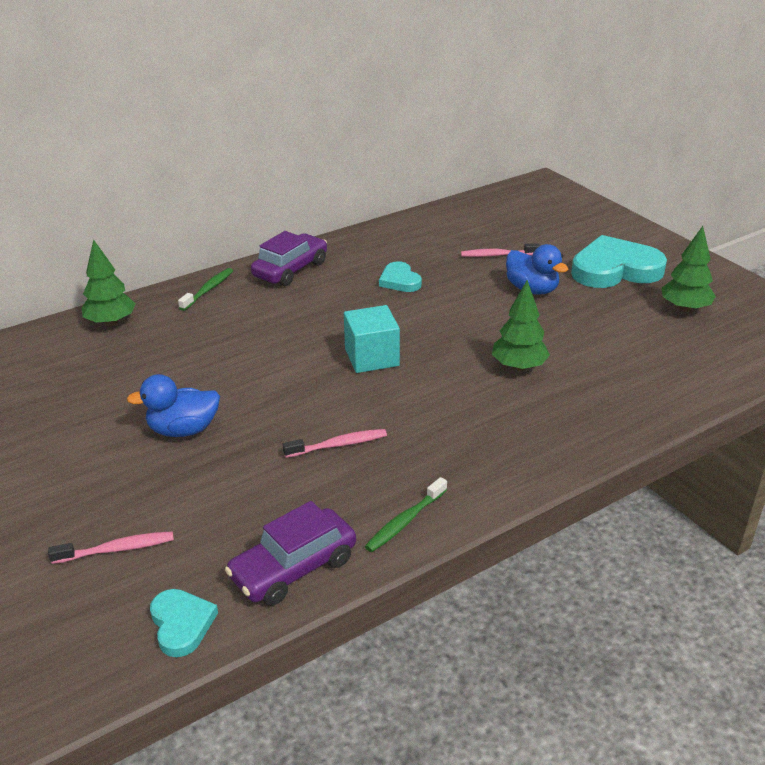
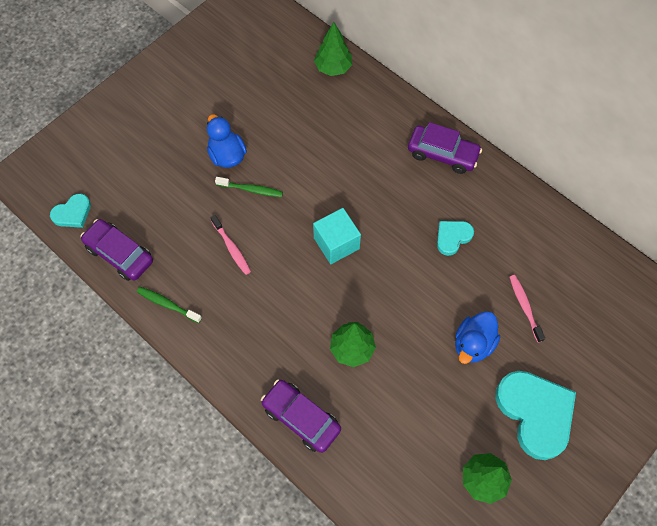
camera: 75 degrees right, 30 degrees up
pink toothbrush [48,531,174,564] -> none
green toothbrush [178,268,233,311] -> green toothbrush moved to [215,177,283,197]
none -> purple car [261,379,341,453]

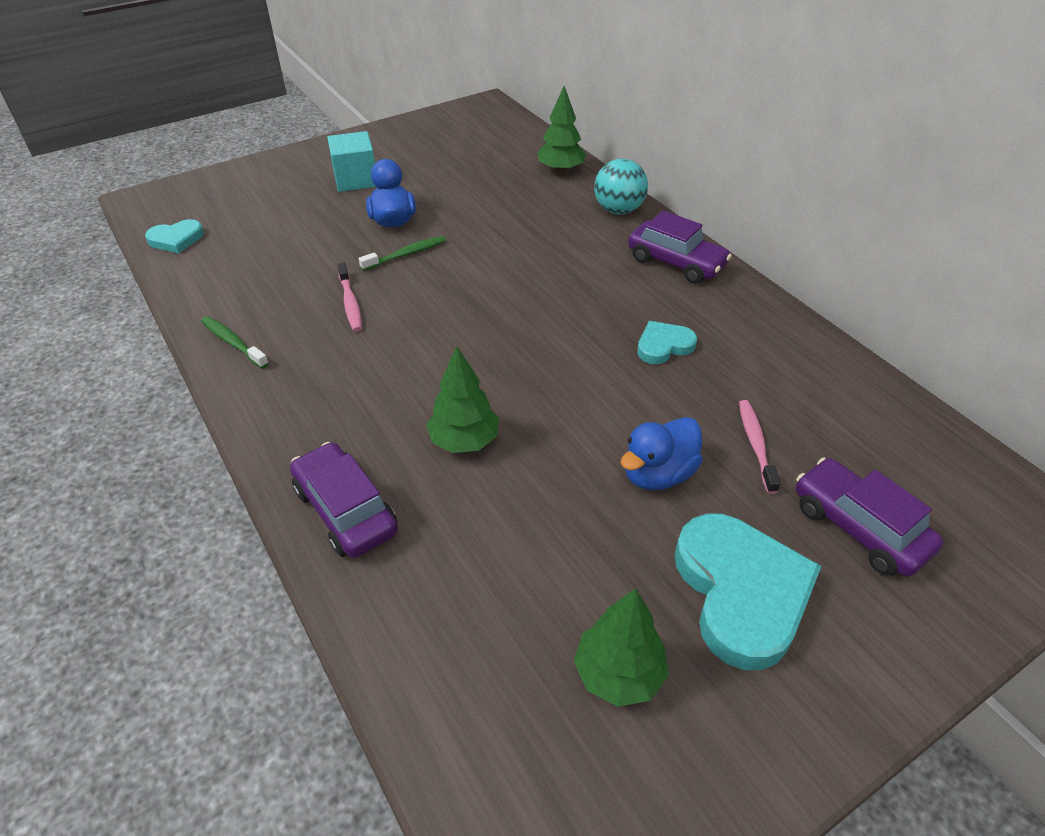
camera: 15 degrees right, 20 degrees down
purple car [80,219,153,281] -> purple car moved to [796,458,943,577]
green toothbrush [215,177,283,197] -> green toothbrush turned 60 degrees counterclockwise [358,236,446,271]
turquoise cube [313,208,361,264] -> turquoise cube moved to [327,131,376,192]
none -> turquoise ball [594,159,648,215]

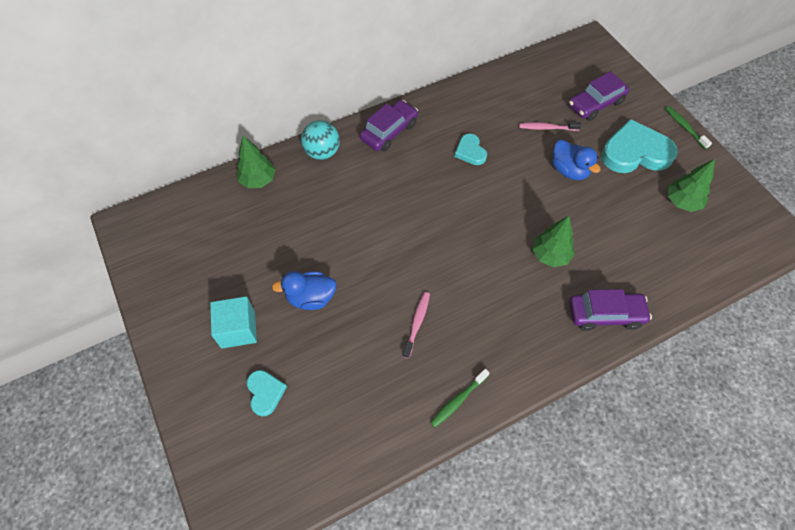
camera: 85 degrees left, 15 degrees up
turquoise heart [145,219,204,253] -> turquoise heart moved to [247,370,287,416]
purple car [290,442,398,558] -> purple car turned 150 degrees counterclockwise [569,289,652,331]
pink toothbrush [337,263,362,331] -> pink toothbrush turned 60 degrees counterclockwise [403,292,430,358]
green toothbrush [358,236,446,271] -> green toothbrush moved to [665,106,712,149]

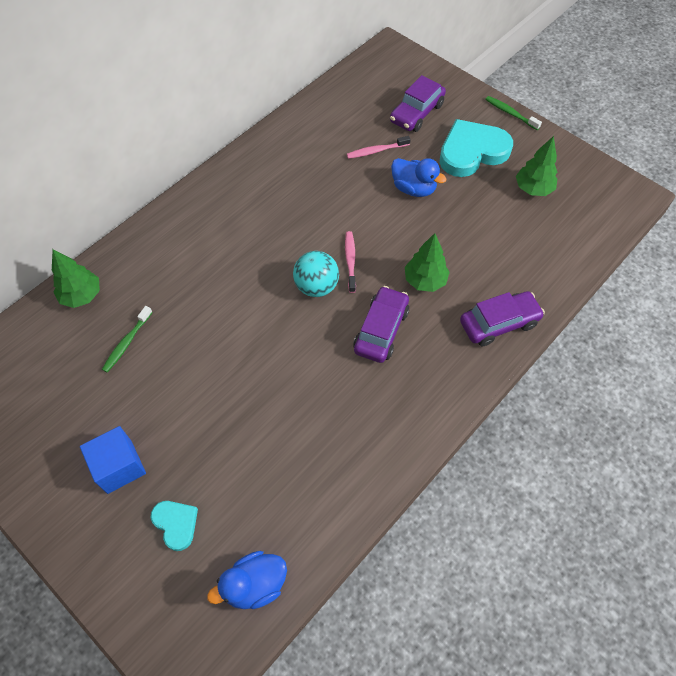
camera: 20 degrees left, 0 degrees up
turquoise cube [210,296,257,349] -> blue cube [80,426,146,494]
blue duck [272,271,337,310] -> blue duck moved to [207,551,287,609]
turquoise ball [301,120,340,160] -> turquoise ball moved to [293,251,339,297]
purple car [360,100,418,152] -> purple car moved to [353,286,409,363]
pink toothbrush [403,292,430,358] -> pink toothbrush moved to [345,231,356,293]
green toothbrush [430,369,490,428] -> green toothbrush moved to [102,306,153,372]
turquoise heart [454,133,487,165] -> none

